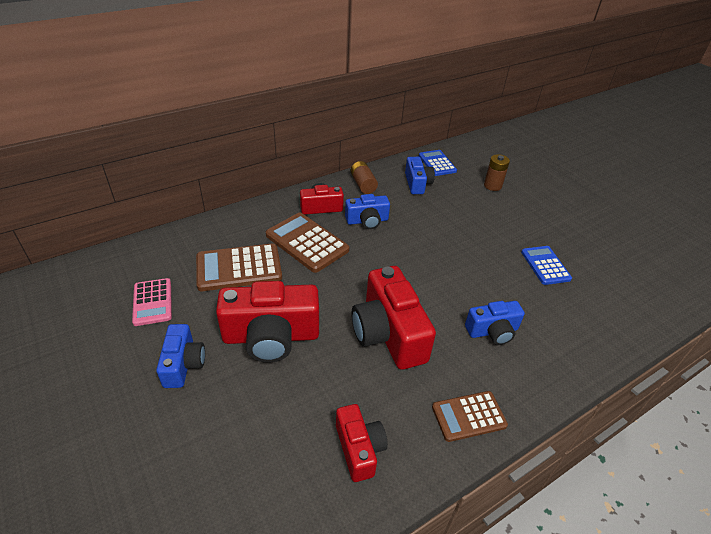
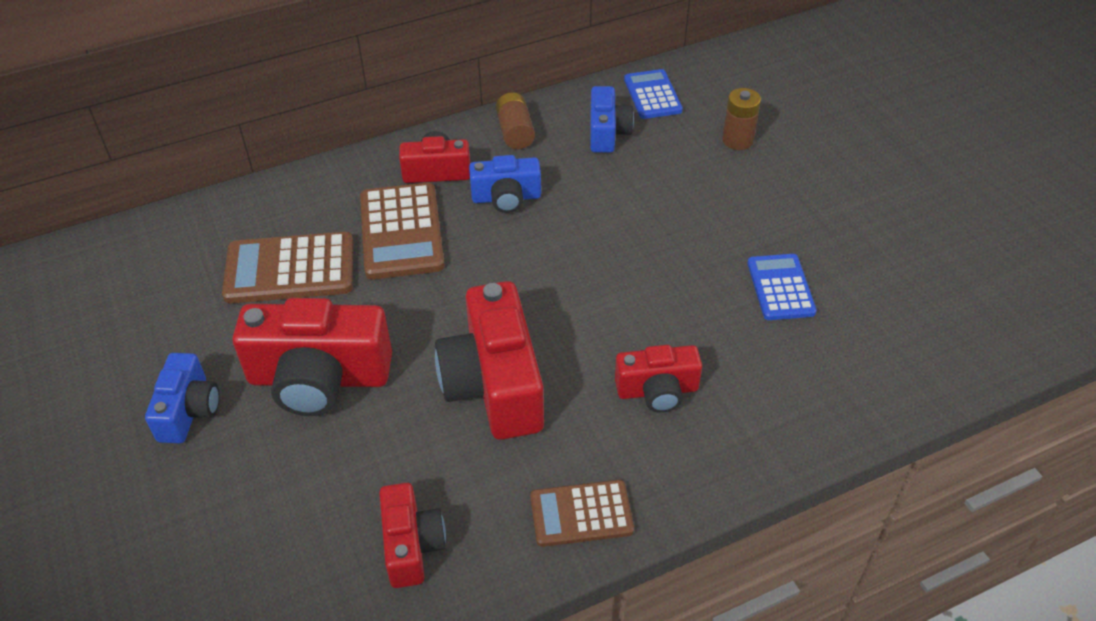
camera: 10 degrees right, 5 degrees up
pink calculator [132,278,172,326] -> none
brown calculator [266,213,349,273] -> brown calculator turned 150 degrees counterclockwise [360,183,445,279]
blue camera [465,301,525,345] -> red camera [615,345,702,413]

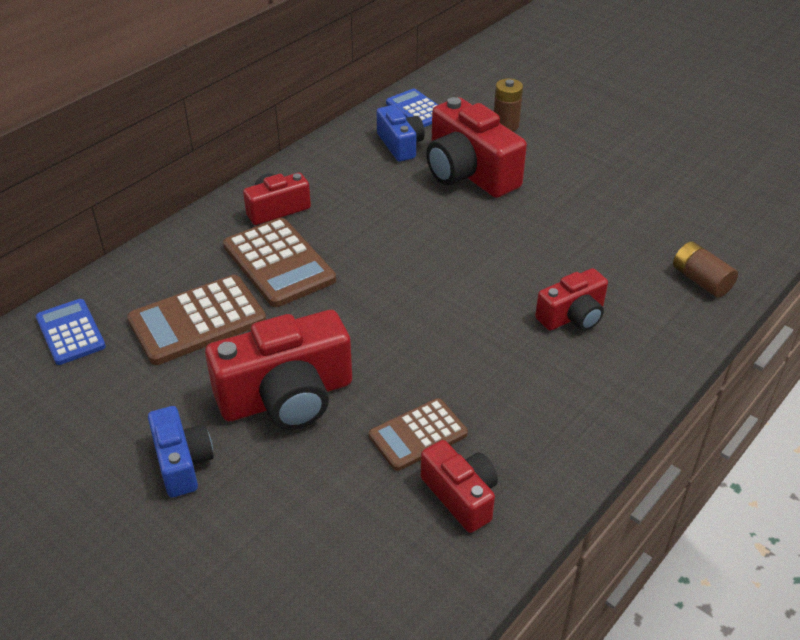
camera: 25 degrees left, 5 degrees down
red camera [435,281,544,440] -> red camera moved to [426,97,527,198]
blue camera [469,155,541,213] -> none
brown battery [496,92,535,149] -> brown battery moved to [673,241,738,298]
brown calculator [530,480,634,547] -> brown calculator moved to [369,398,468,471]
blue calculator [747,254,817,320] -> blue calculator moved to [36,299,106,365]

